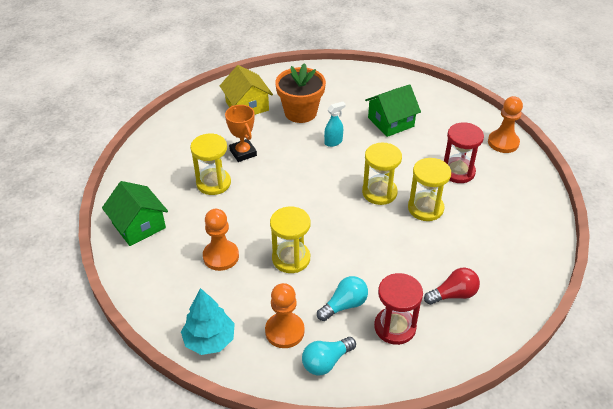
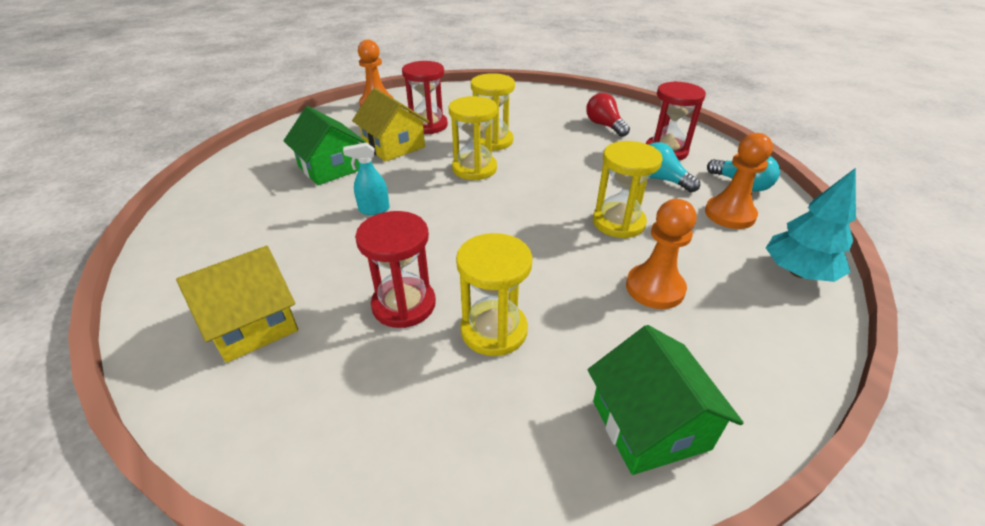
camera: 100 degrees left, 5 degrees down
green house [102,181,168,246] -> green house turned 60 degrees counterclockwise [588,325,744,475]
orange trophy [225,105,257,162] -> red hourglass [355,211,436,328]
orange flower pot [275,63,326,123] -> none
turquoise spray bottle [324,102,345,147] -> turquoise spray bottle turned 60 degrees counterclockwise [343,142,390,215]
none -> yellow house [352,88,429,162]

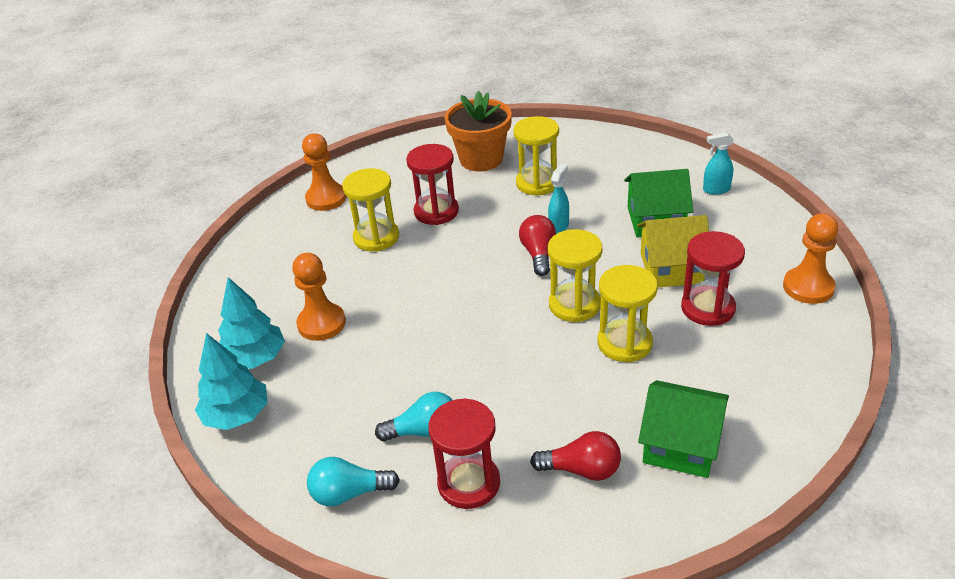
camera: 130 degrees right, 0 degrees up
yellow house [176,246,298,363] -> orange flower pot [444,91,512,171]
green house [588,325,744,475] -> green house moved to [638,380,729,478]
yellow hourglass [593,141,663,238] -> yellow hourglass moved to [513,116,559,196]
orange pawn [705,133,773,229] -> orange pawn moved to [302,133,346,211]
none -> turquoise tree [218,277,285,369]
none -> red light bulb [519,215,556,276]
none -> turquoise spray bottle [703,132,733,195]

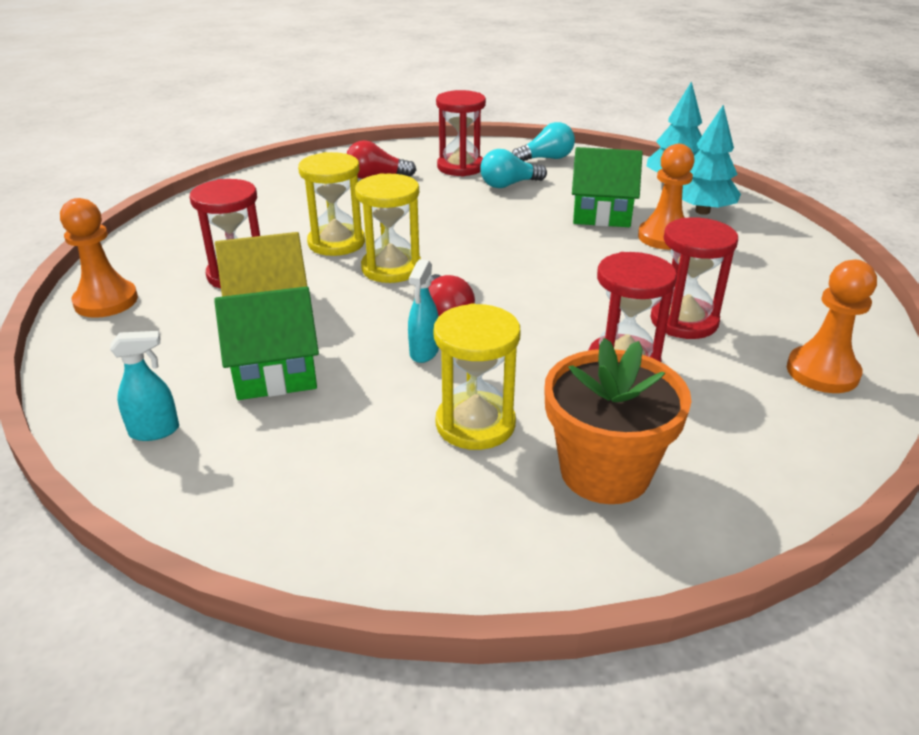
camera: 165 degrees right, 5 degrees down
yellow hourglass [342,168,399,252] -> red hourglass [650,217,738,339]
green house [638,380,729,478] -> green house moved to [572,147,643,227]

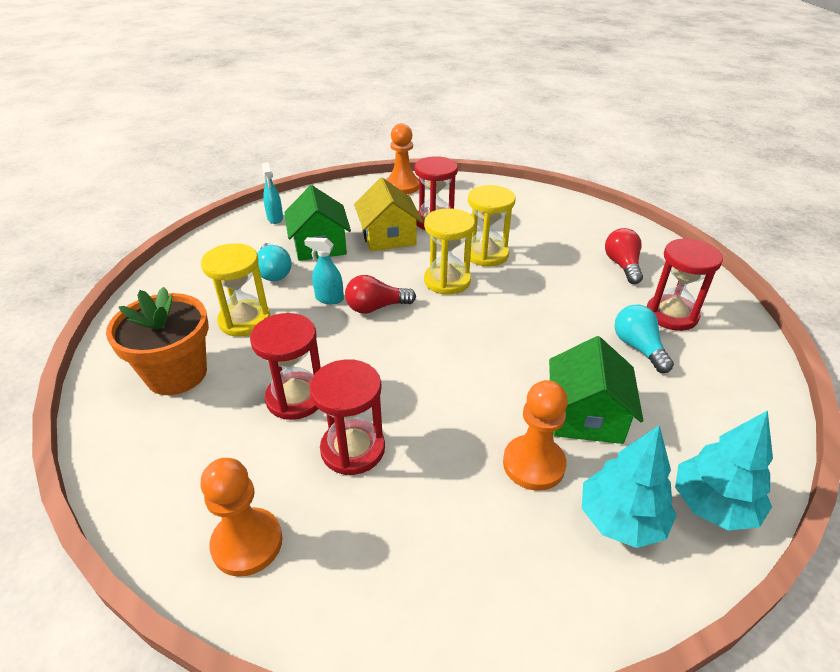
camera: 90 degrees right, 5 degrees up
turquoise light bulb [512,122,575,161] -> turquoise light bulb moved to [257,243,292,281]

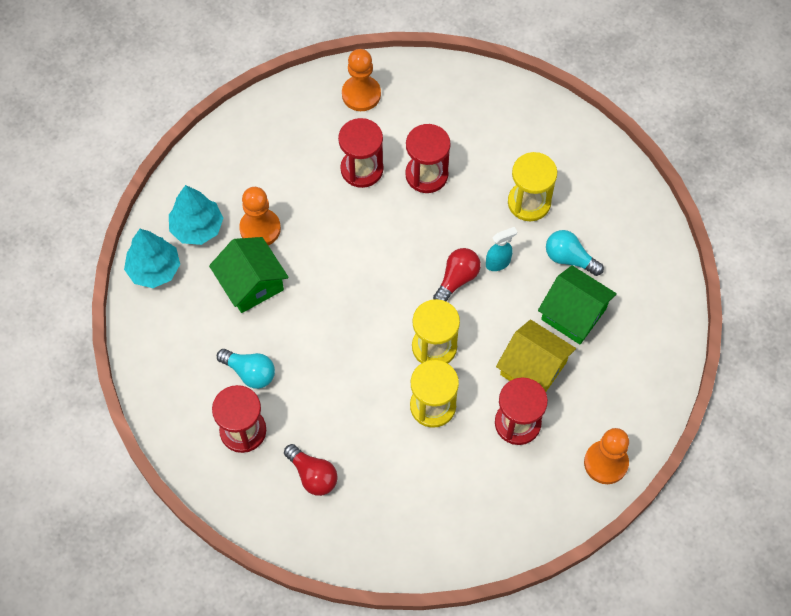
camera: 140 degrees right, 25 degrees up
orange flower pot [106,287,209,395] -> none
turquoise spray bottle [262,162,283,224] -> none

